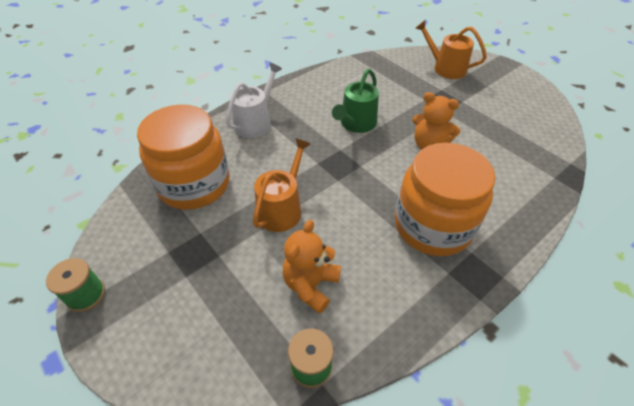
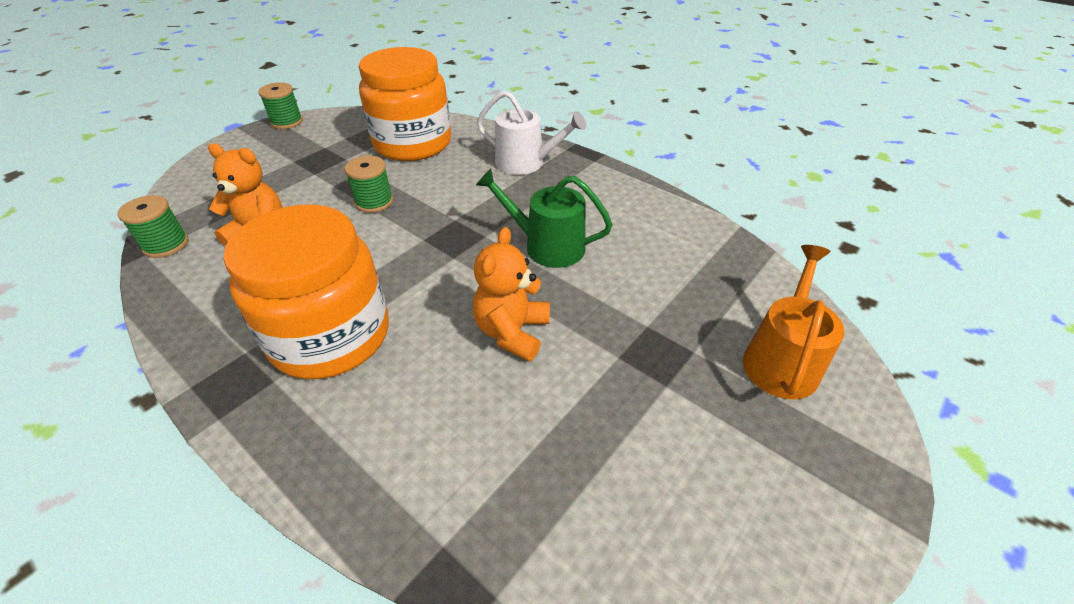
camera: 80 degrees right, 5 degrees down
orange watering can [253,138,310,232] -> green spool [344,156,393,213]

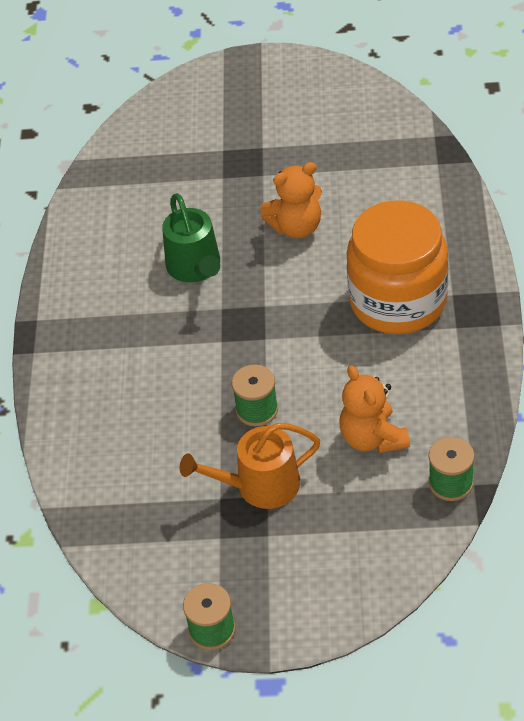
camera: 125 degrees left, 5 degrees up
orange jar [359,47,451,161] -> none
white watering can [477,91,586,175] -> none
orange watering can [743,245,845,400] -> orange watering can moved to [180,423,320,509]

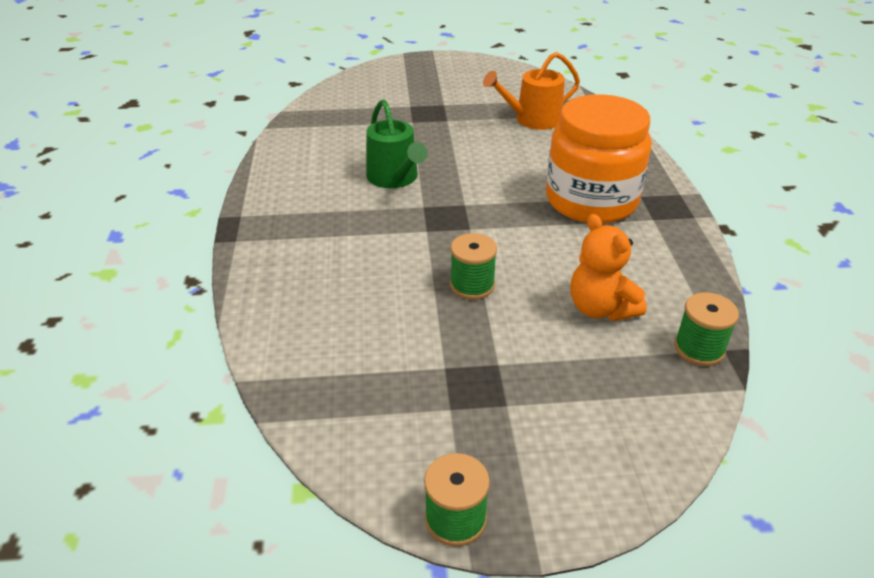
camera: 10 degrees left, 10 degrees down
orange watering can [180,423,320,509] -> orange watering can moved to [483,52,580,130]
orange teddy bear [260,162,322,238] -> none

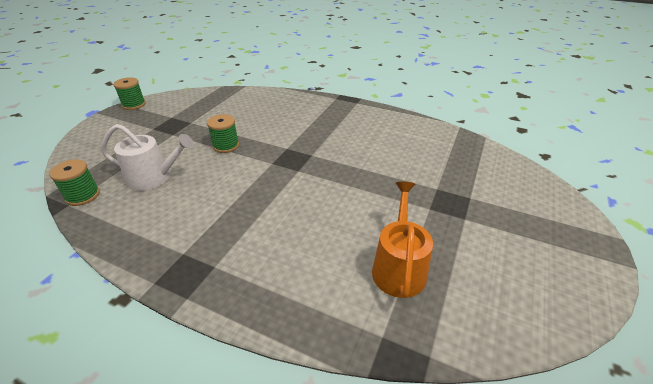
camera: 120 degrees right, 0 degrees up
green watering can [366,99,428,188] -> none
orange jar [546,94,652,224] -> none
orange teddy bear [570,214,647,321] -> white watering can [101,124,194,191]

